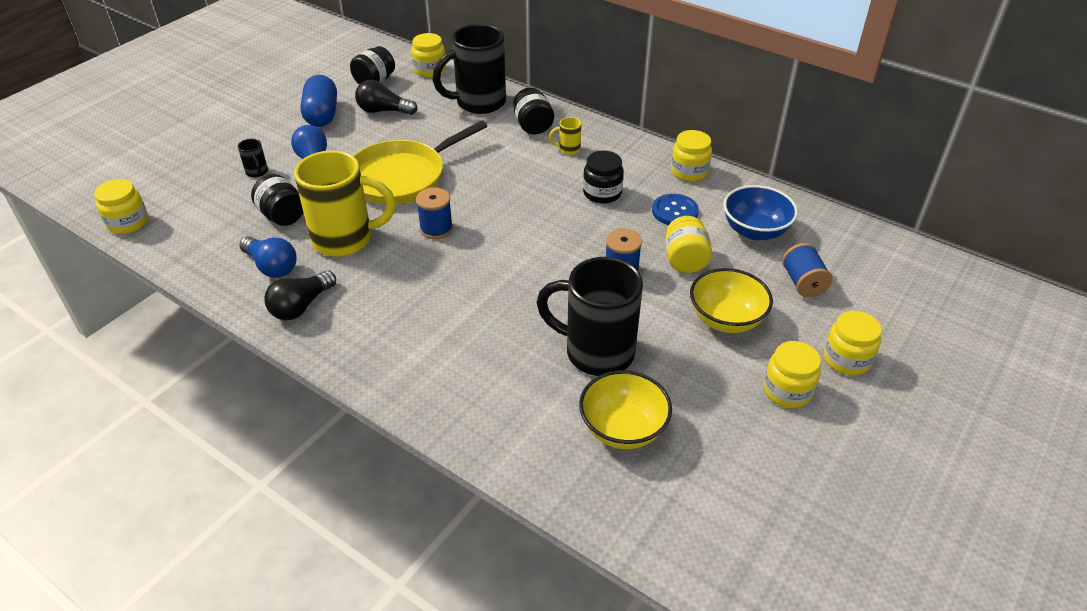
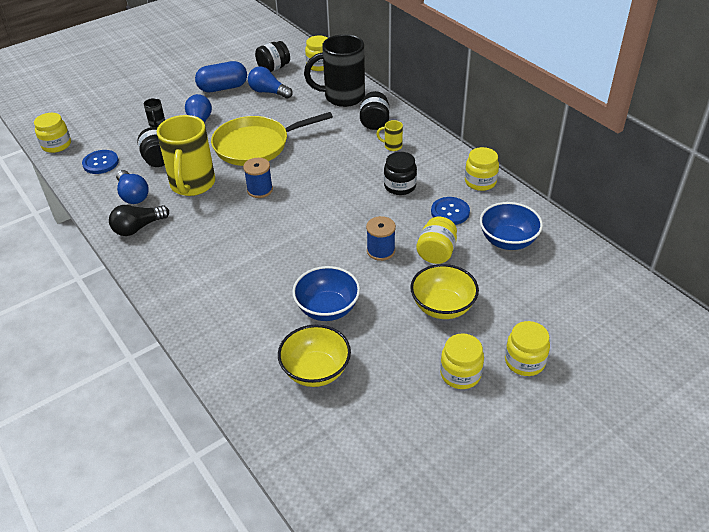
camera: 20 degrees right, 0 degrees up
yellow mug [294,150,396,257] -> yellow mug turned 75 degrees clockwise [157,115,215,196]
blue capsule [300,75,337,127] -> blue capsule turned 60 degrees clockwise [195,61,247,92]
black light bulb [355,80,418,115] -> blue light bulb [248,66,293,99]
black mug [536,257,643,376] -> blue bowl [292,266,360,321]
blue spool [782,243,833,297] -> none
none -> blue button [82,150,119,174]

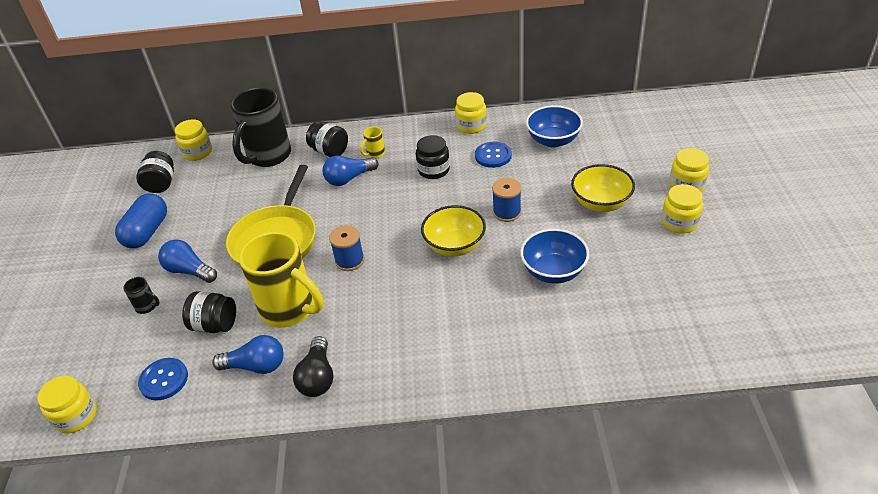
camera: 55 degrees left, 0 degrees up
blue light bulb [248,66,293,99] -> blue light bulb moved to [323,156,378,186]
yellow bowl [278,325,351,387] -> yellow bowl moved to [421,205,486,257]
yellow jar [417,217,457,264] -> none

